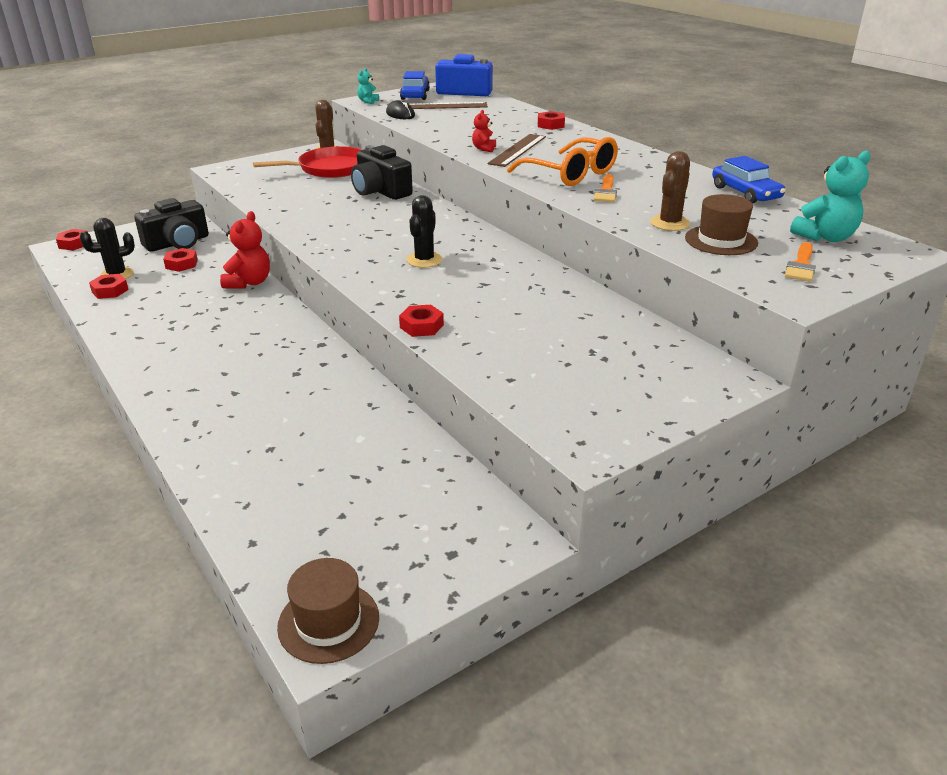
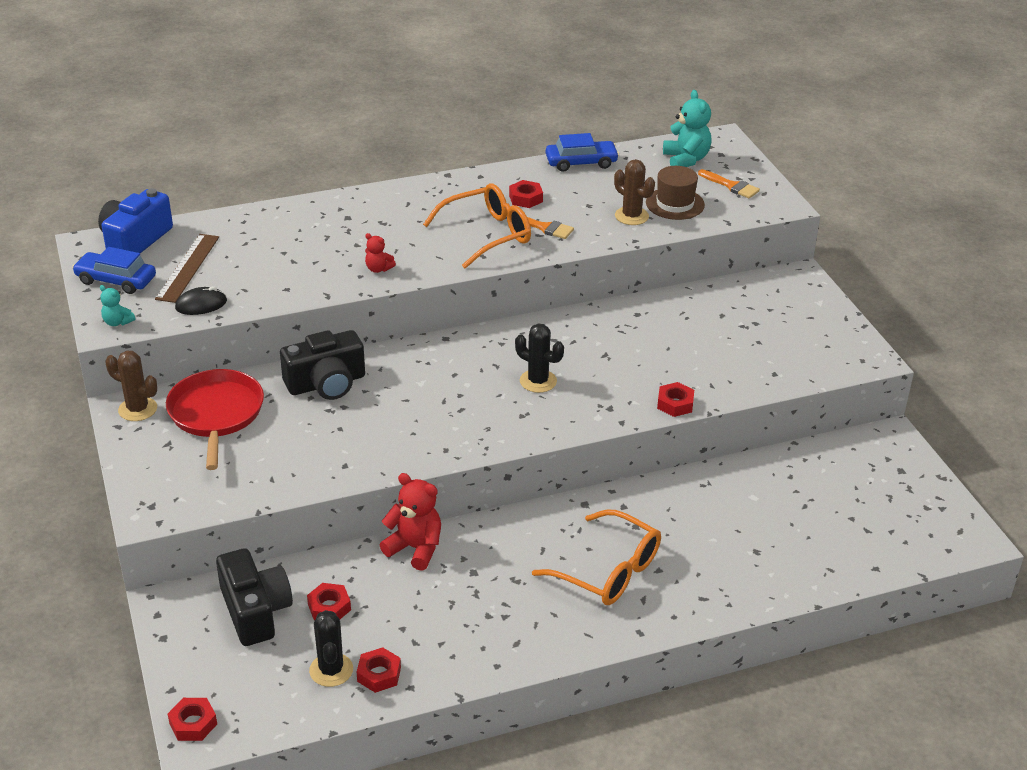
camera: 75 degrees left, 5 degrees up
brown hat [277,558,379,664] -> none
brown ruler [488,134,546,167] -> none
red nut [538,111,565,130] -> red nut moved to [509,180,543,208]
none -> orange glasses [532,509,661,605]

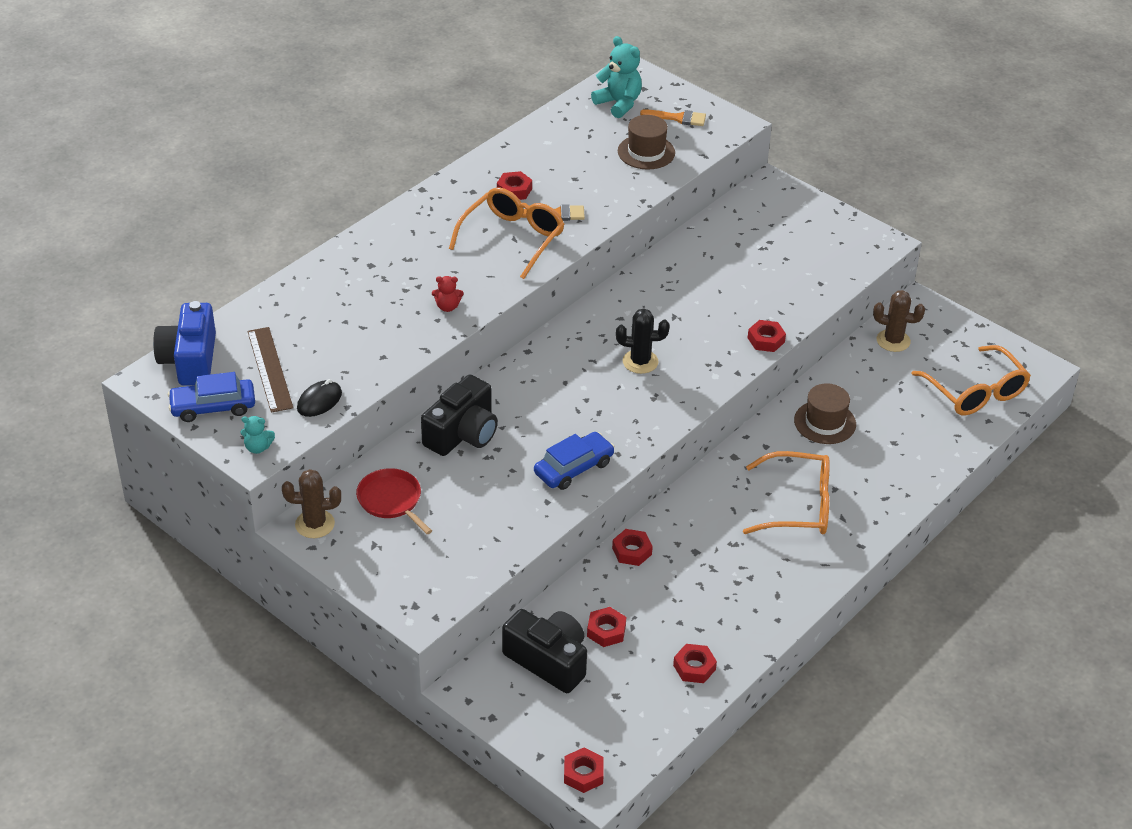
camera: 30 degrees left, 5 degrees up
red pan [166,369,264,470] -> red pan [356,468,432,534], size x0.66
black cactus [309,610,353,687] -> none
red teddy bear [380,473,441,571] -> red nut [612,529,653,566]
blue car [546,133,619,172] -> blue car moved to [534,432,615,490]
brown cactus [614,159,655,225] -> brown cactus moved to [873,290,925,352]
none -> brown hat [794,383,856,444]
none -> orange glasses [911,345,1031,415]

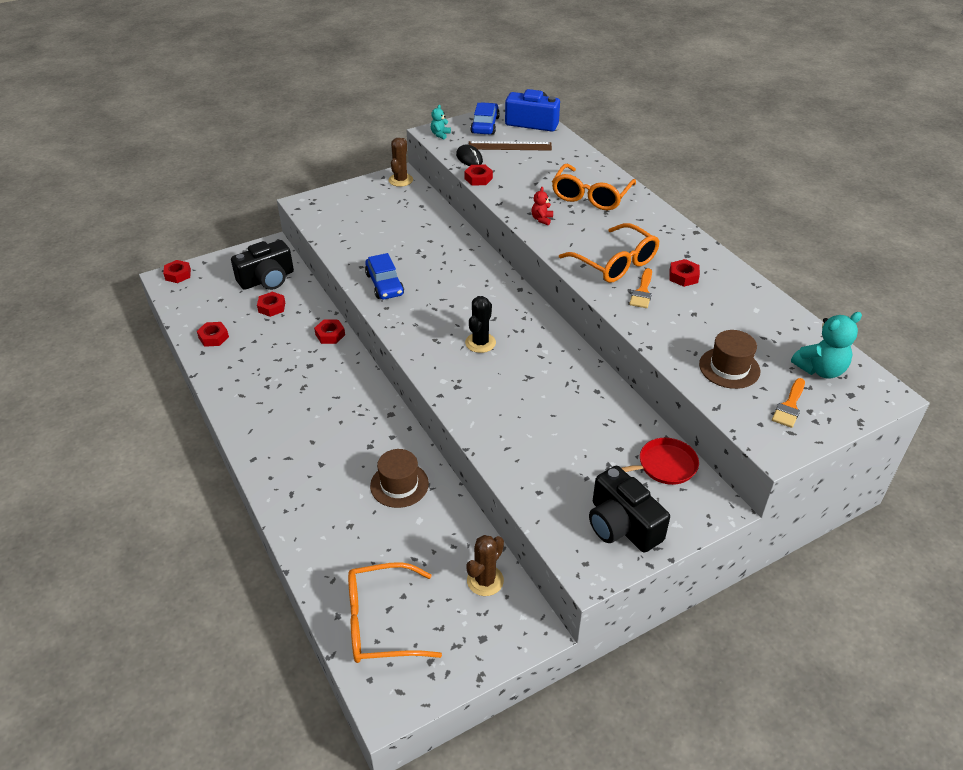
camera: 110 degrees right, 0 degrees up
red pan [356,468,432,534] -> red pan moved to [622,438,699,485]
black camera [421,374,498,456] -> black camera moved to [589,466,670,553]
orange glasses [743,451,830,534] -> orange glasses moved to [552,164,636,210]
red nut [748,320,786,352] -> red nut moved to [464,165,493,185]

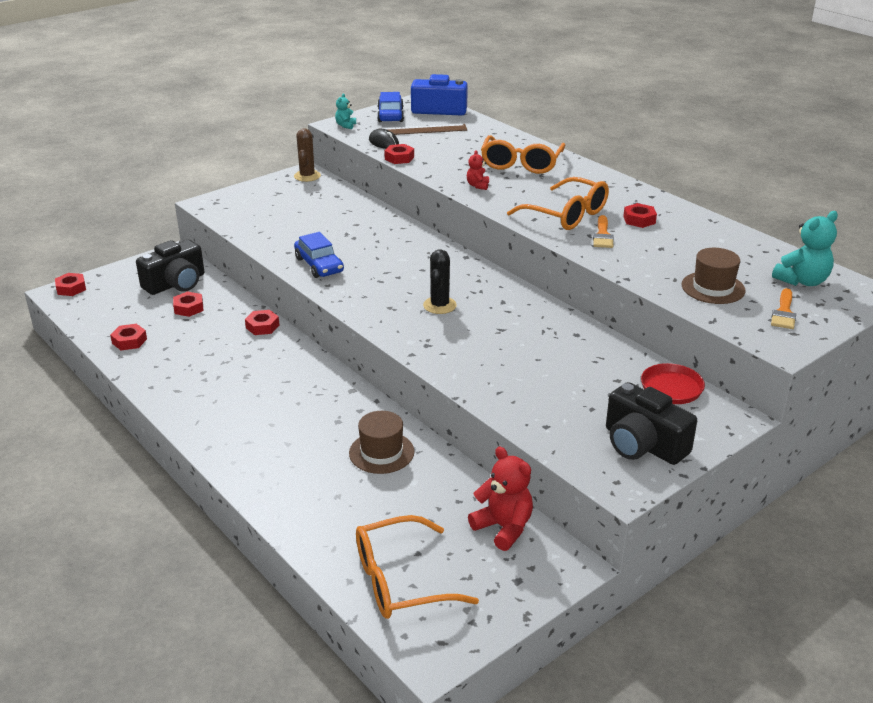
camera: 10 degrees left, 10 degrees down
brown cactus [466,535,504,596] -> red teddy bear [468,447,533,551]

